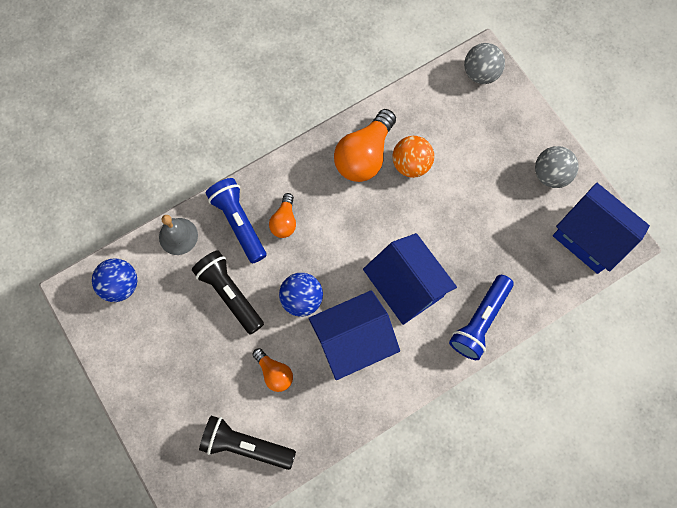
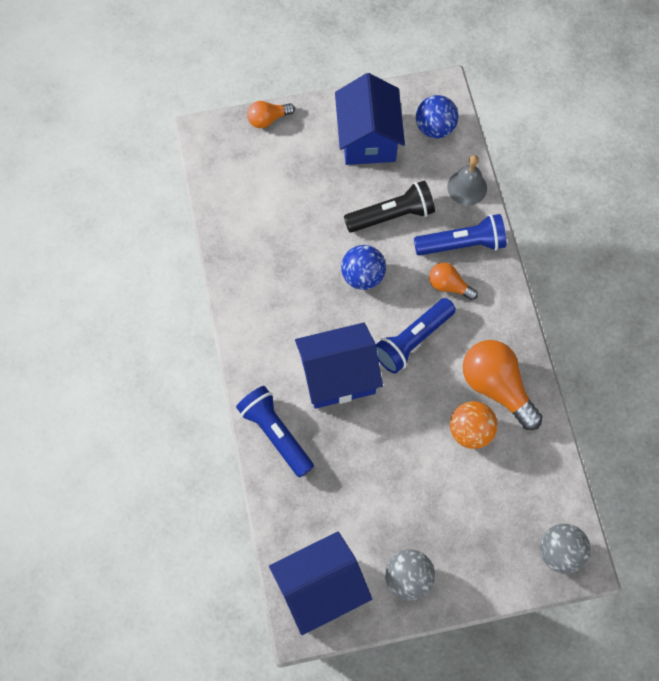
camera: 110 degrees right, 5 degrees down
black flashlight [199,416,296,470] -> none
orange light bulb [252,348,293,392] -> orange light bulb moved to [247,101,295,128]
blue house [308,290,400,380] -> blue house moved to [335,73,405,165]
none -> blue flashlight [376,298,456,374]

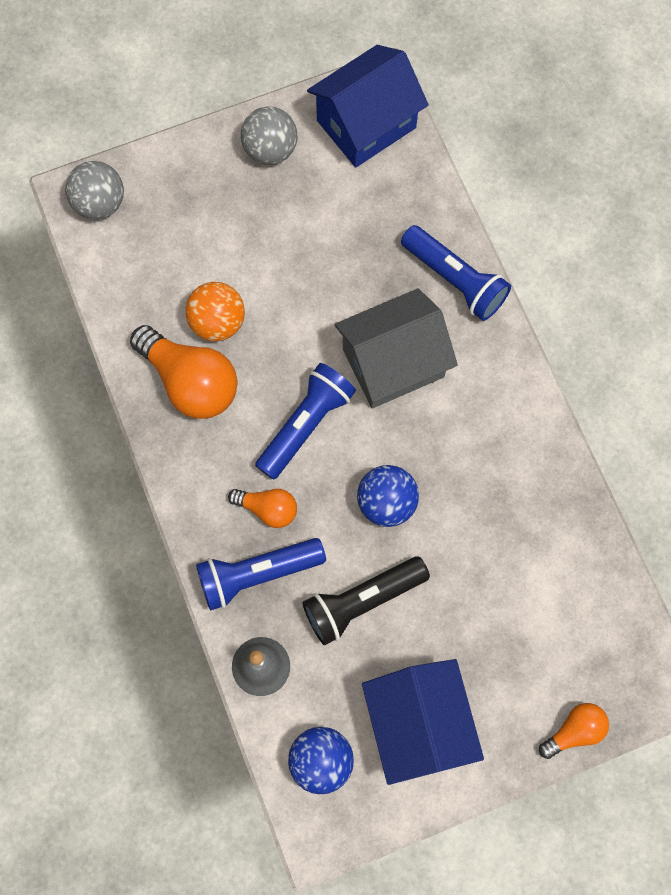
camera: 170 degrees right, 5 degrees up
blue house [295,323,383,409] -> grey house [335,288,458,408]

